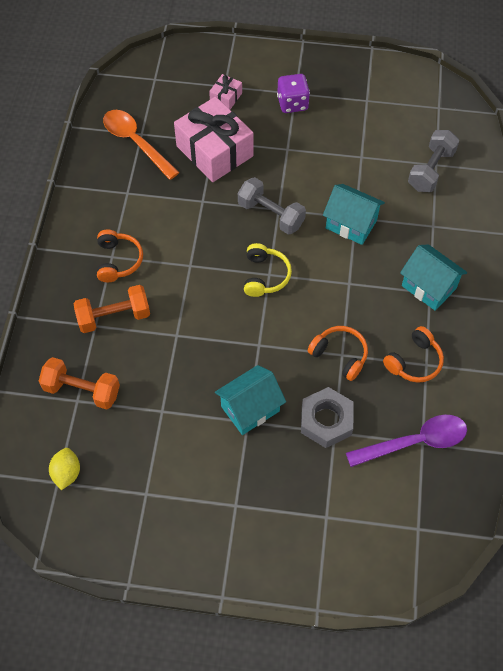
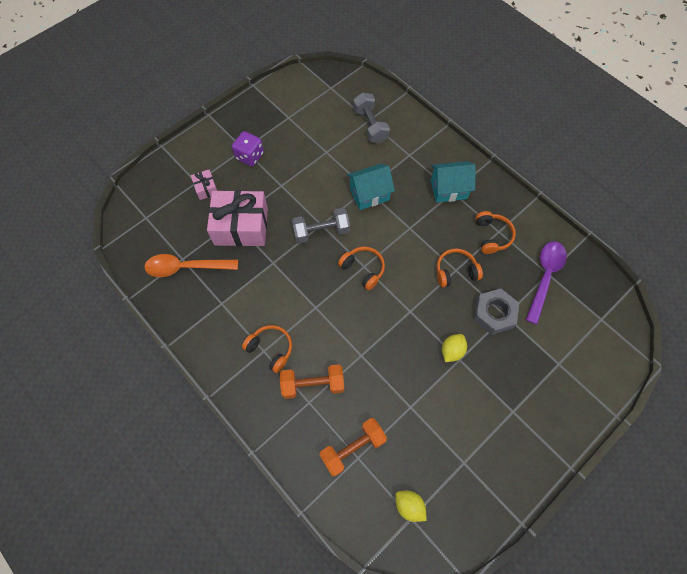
camera: 50 degrees left, 5 degrees up
orange dumbbell [73,285,150,333] -> orange dumbbell turned 60 degrees clockwise [280,364,344,399]
turquoise house [215,365,286,435] -> yellow lemon [442,334,467,362]
yellow headphones [244,243,292,297] -> orange headphones [338,247,385,290]

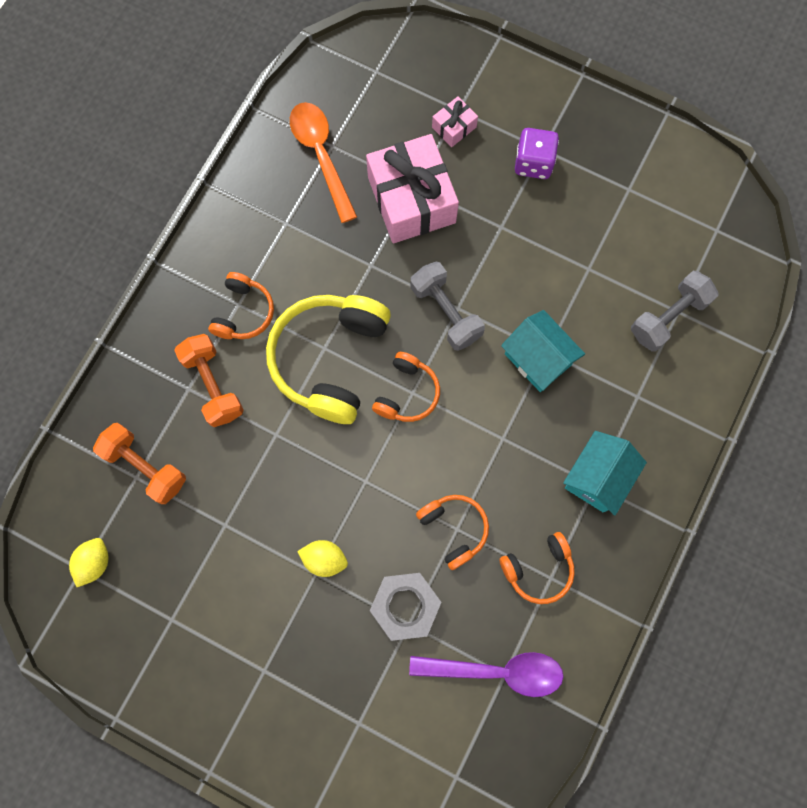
camera: 70 degrees right, 10 degrees up
turquoise house [431,161,476,203] -> turquoise house turned 60 degrees clockwise [563,431,647,515]
none -> yellow headphones [266,295,391,424]

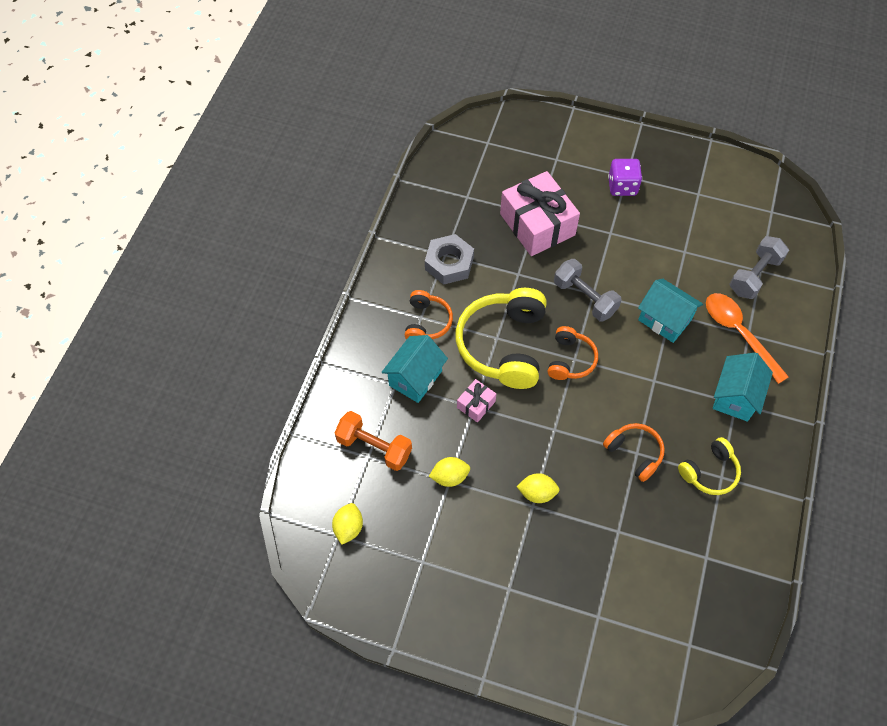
camera: 10 degrees left, 15 degrees down
orange dumbbell [174,334,244,427] -> turquoise house [382,335,448,403]
orange spoon [290,102,357,223] -> orange spoon moved to [706,293,789,384]
grey nut [370,573,441,641] -> grey nut moved to [425,234,474,285]
purple spoon [409,652,564,697] -> none
pink gift [432,96,478,147] -> pink gift moved to [457,379,496,422]
orange headphones [499,532,575,604] -> yellow headphones [678,437,741,495]
none -> yellow lemon [429,457,470,487]

